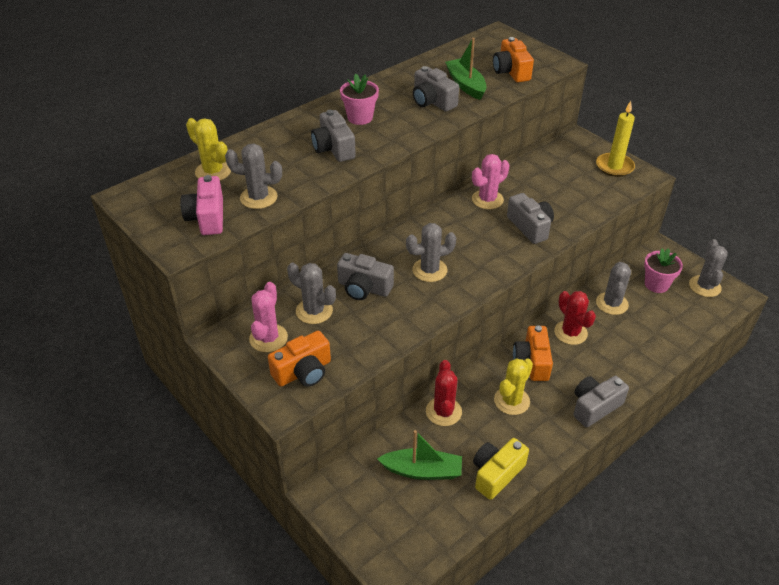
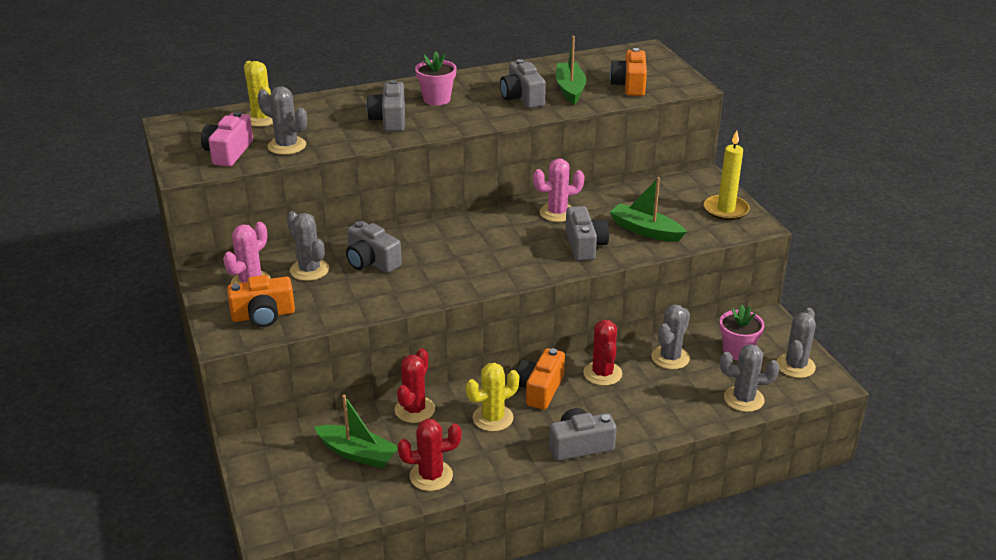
camera: 20 degrees right, 10 degrees down
grey cactus [406,223,456,282] -> grey cactus moved to [720,344,780,412]
yellow camera [473,438,529,500] -> red cactus [397,419,462,491]
none -> green boat [609,177,687,242]

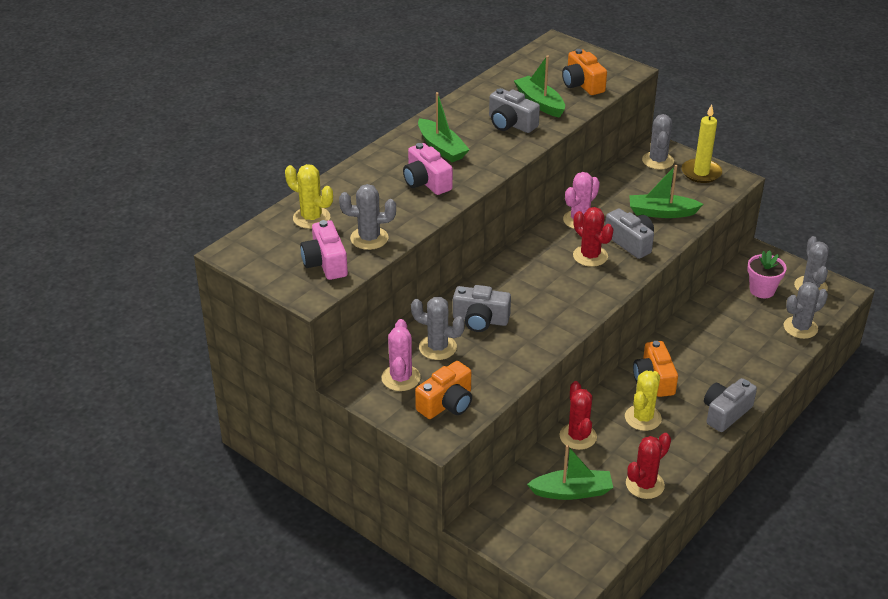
camera: 30 degrees left, 5 degrees up
grey camera [367,80,405,132] -> pink camera [403,143,453,195]
pink flower pot [415,51,457,106] -> green boat [418,92,470,162]
red cactus [583,320,622,386] -> red cactus moved to [573,207,613,267]
grey cactus [651,304,690,369] -> grey cactus moved to [642,114,674,169]

